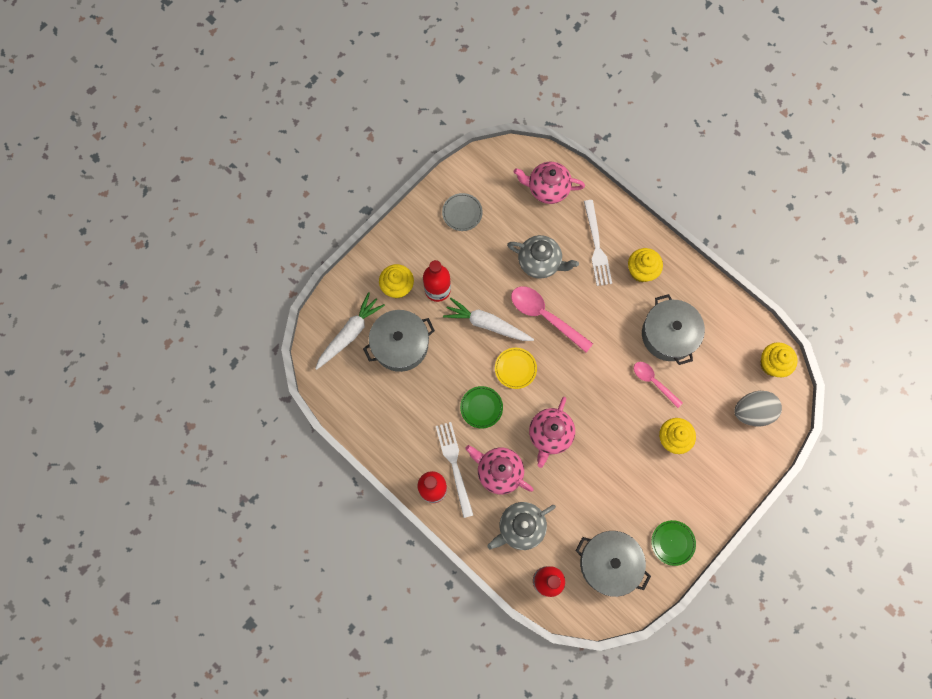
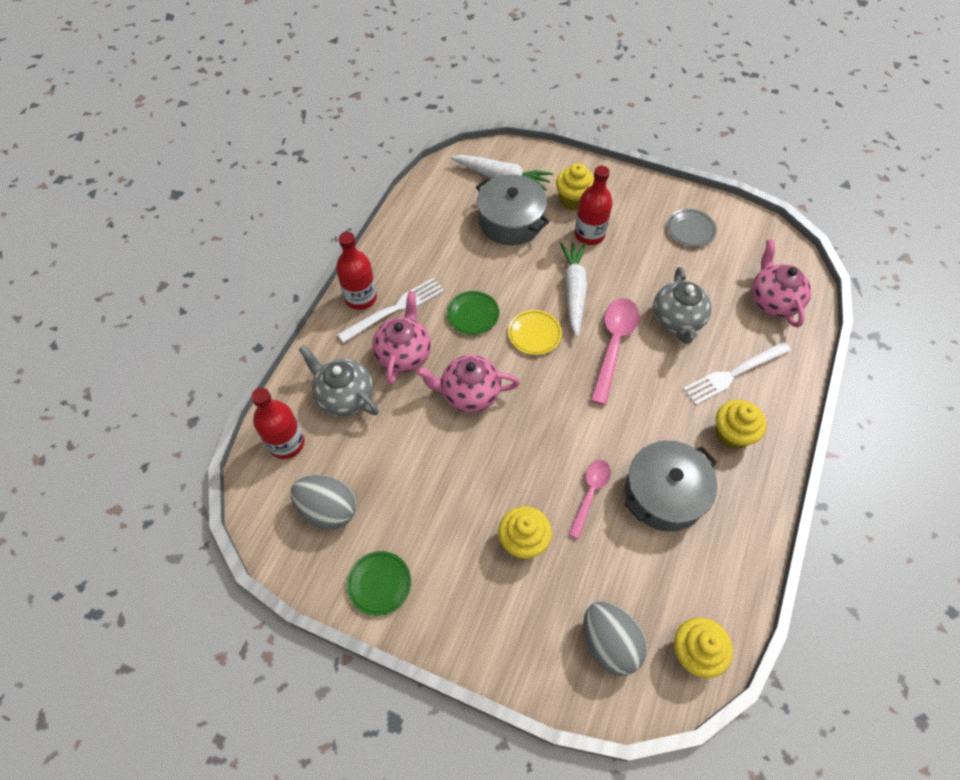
camera: 70 degrees right, 15 degrees down
grey pot [575,531,651,597] -> grey egg [291,475,356,530]

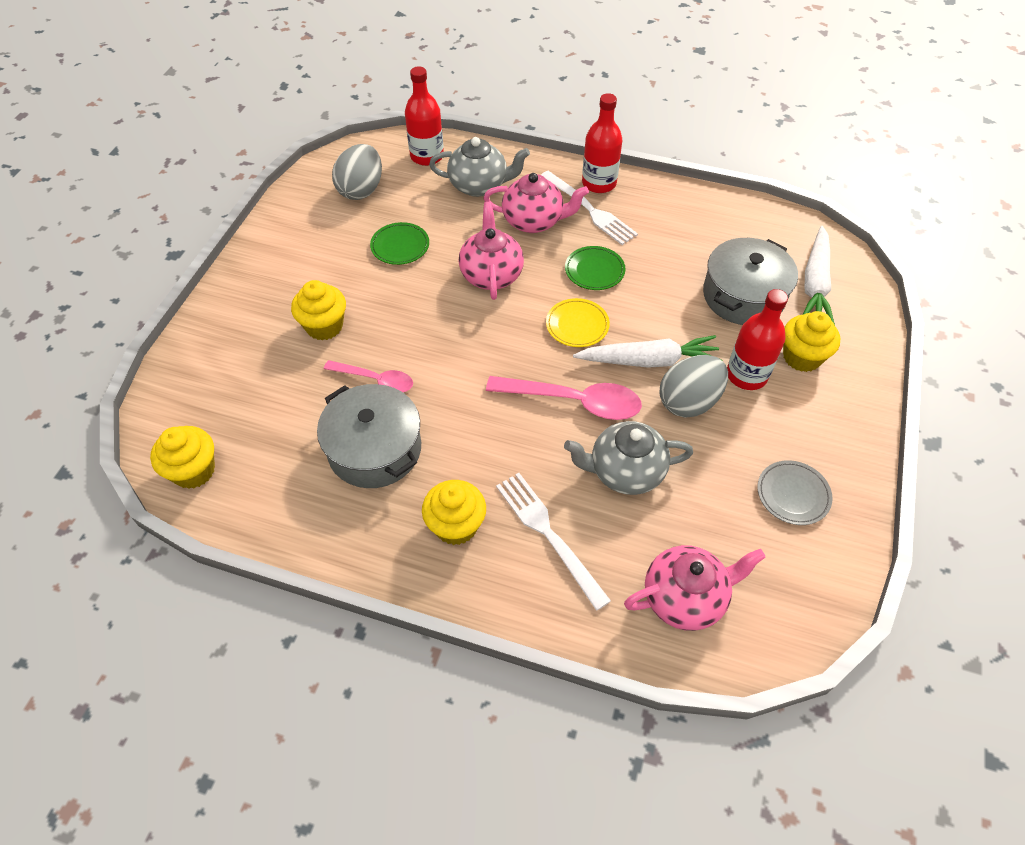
camera: 85 degrees right, 5 degrees down
grey teapot [298,345,379,416] -> grey teapot turned 60 degrees clockwise [429,137,530,197]
green plate [347,551,411,616] -> green plate moved to [370,222,429,265]
grey egg [583,602,647,676] -> grey egg moved to [659,355,728,418]

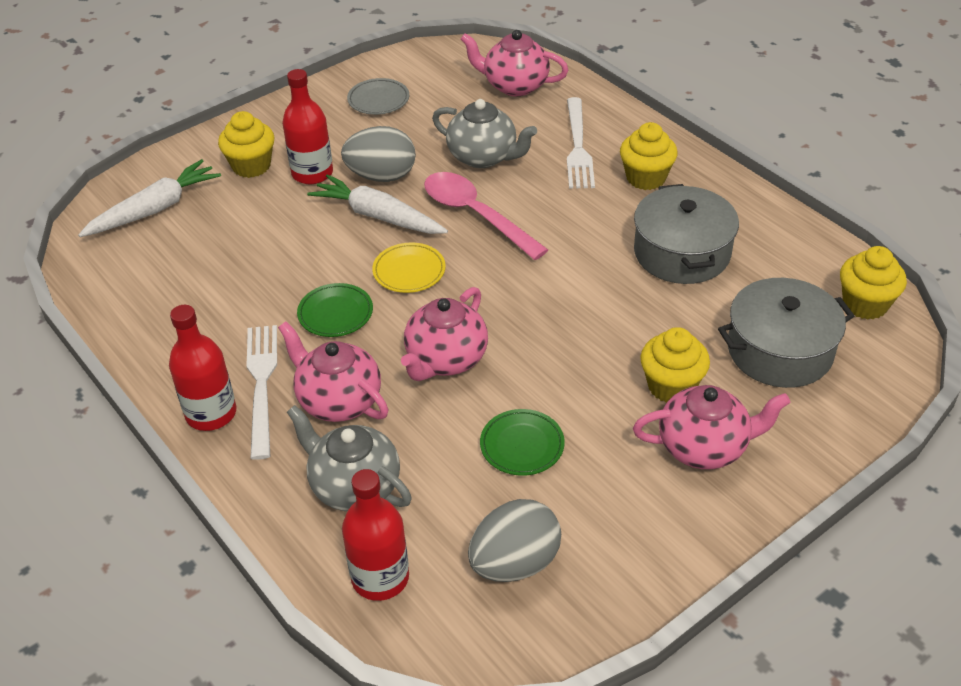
camera: 145 degrees left, 10 degrees down
pink spoon [324,360,413,392] -> none
grey pot [703,238,798,325] -> grey pot moved to [718,278,854,388]
none -> pink teapot [633,385,790,469]

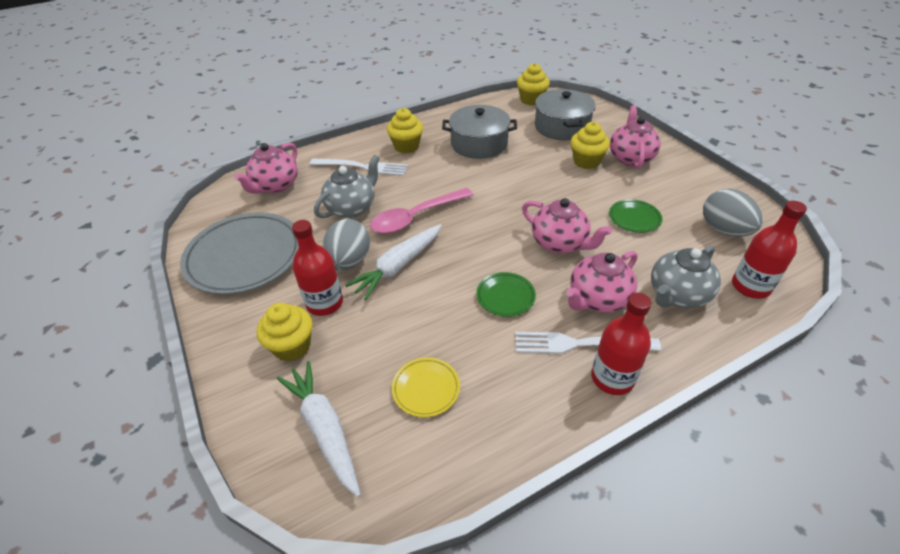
camera: 80 degrees left, 0 degrees up
grey plate [347,78,409,115] -> grey plate [180,212,299,295], size x2.17
yellow plate [372,242,446,293] -> yellow plate moved to [392,357,460,417]

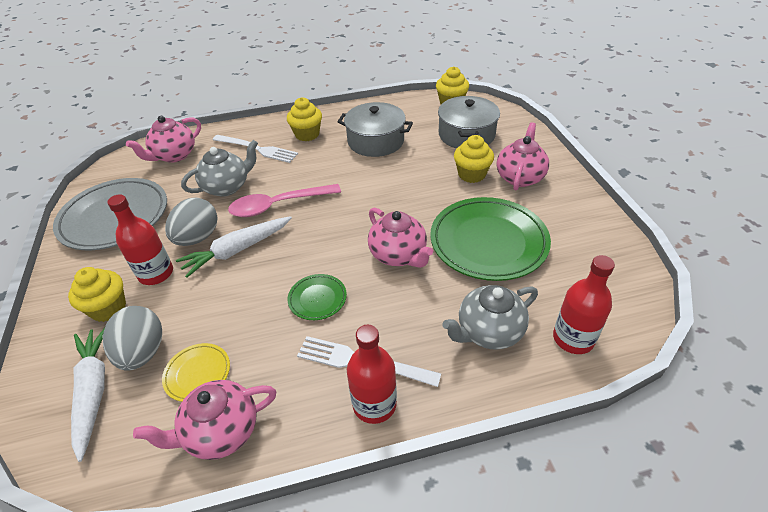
camera: 15 degrees right, 0 degrees up
pink teapot [566,251,638,313] -> pink teapot moved to [133,380,276,460]
green plate [609,199,662,233] -> green plate [430,197,551,281], size x2.17
grey egg [703,189,763,236] -> grey egg moved to [103,306,162,371]

